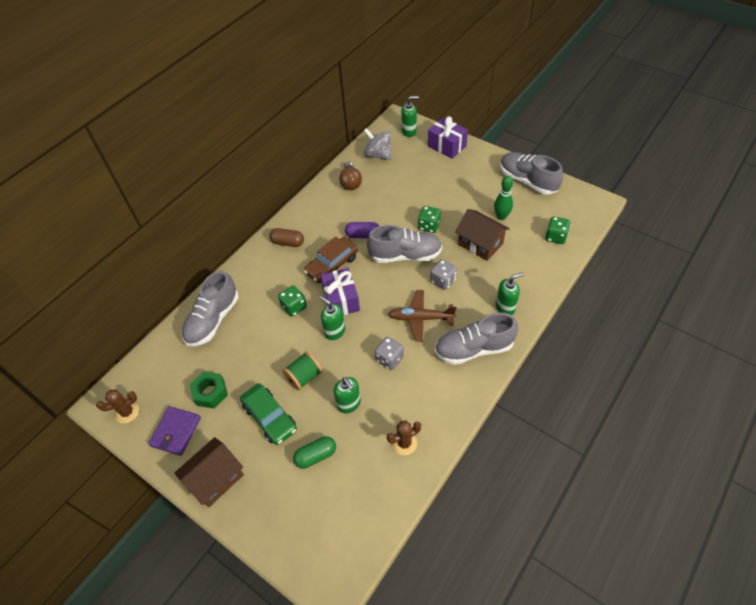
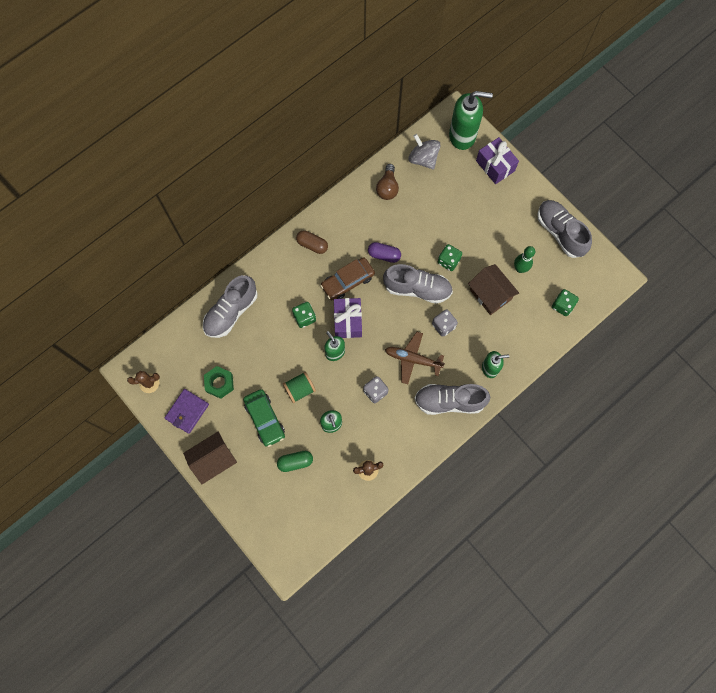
camera: 10 degrees right, 20 degrees up
green soap dispenser [401,96,419,137] -> green soap dispenser [449,91,493,150], size x1.77

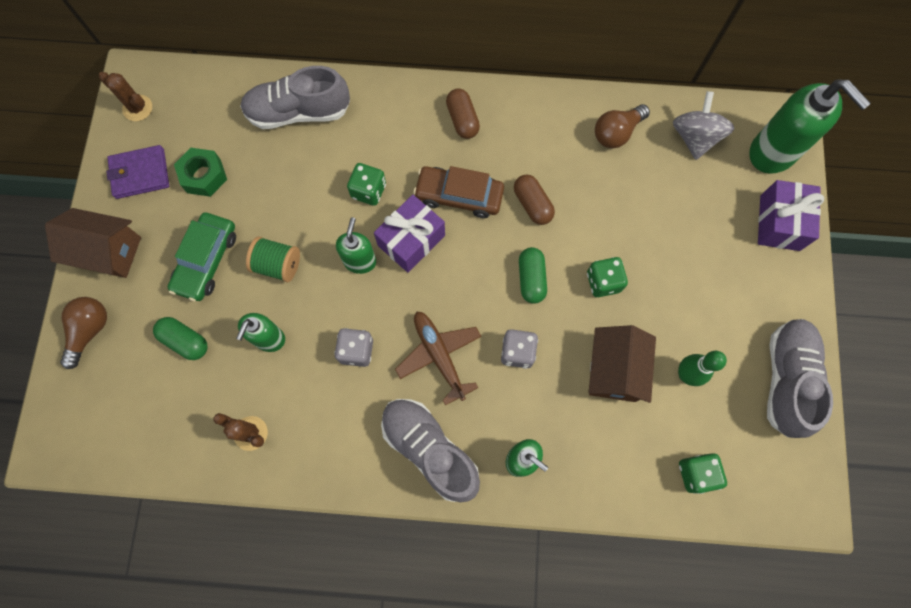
camera: 45 degrees right, 0 degrees up
purple capsule [368,242,401,263] -> brown capsule [514,175,555,225]
grey shoe [383,264,453,304] -> green capsule [519,247,547,304]
none -> brown light bulb [60,297,107,369]

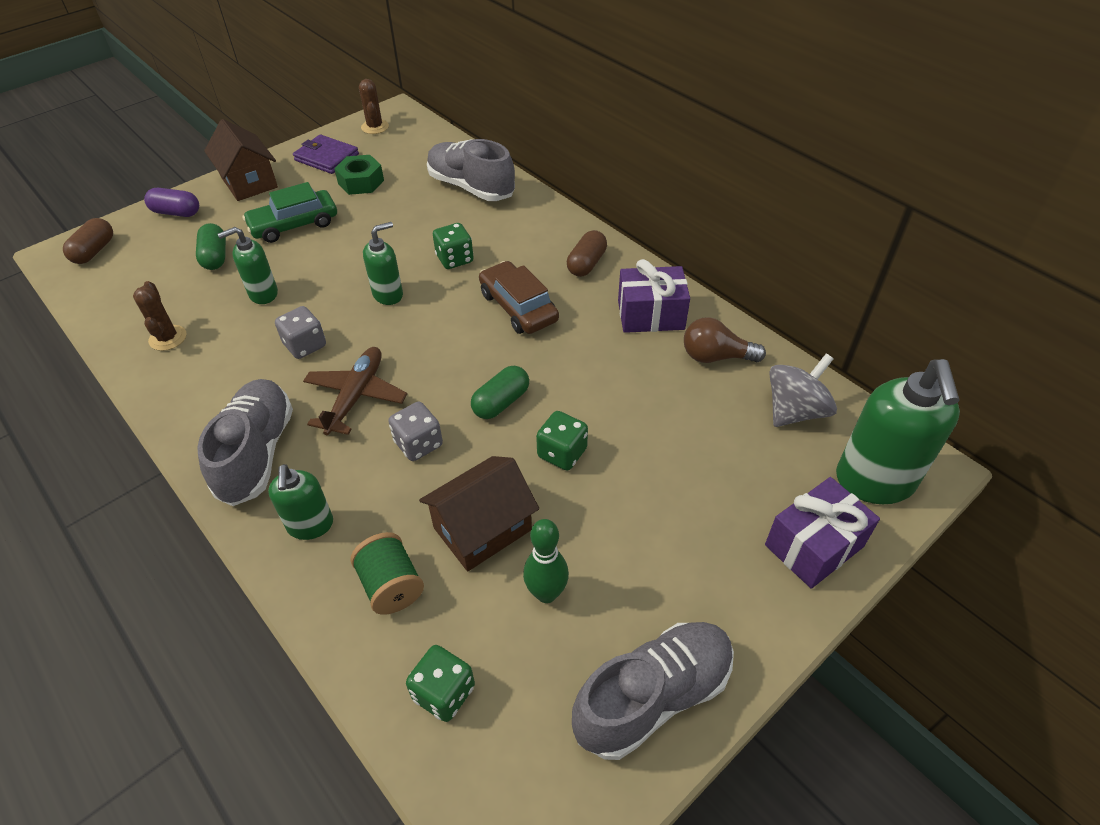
camera: 45 degrees right, 25 degrees down
brown light bulb [60,297,107,369] -> purple capsule [144,188,199,217]
green spool [246,236,300,282] -> green spool moved to [350,532,424,615]
purple gift [374,194,445,273] -> purple gift moved to [618,259,690,333]
brown capsule [514,175,555,225] -> brown capsule moved to [63,218,113,264]

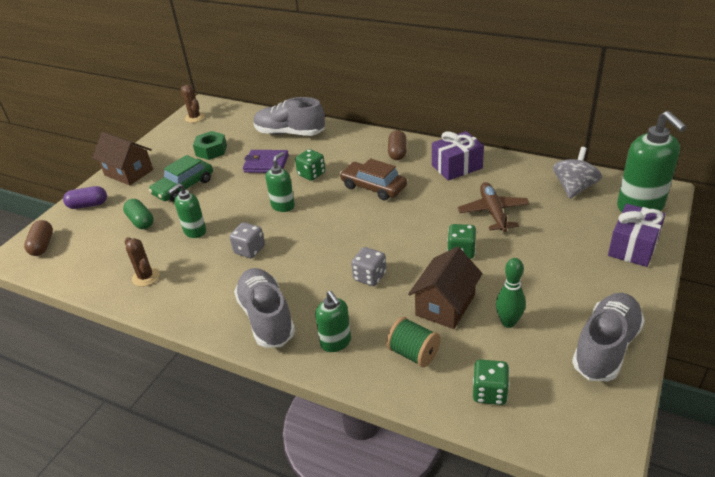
camera: 20 degrees left, 10 degrees down
purple wallet [293,134,359,174] -> purple wallet moved to [243,150,289,173]
brown plane [303,347,407,435] -> brown plane moved to [457,182,530,232]
green capsule [471,366,529,419] -> none
brown light bulb [684,317,766,363] -> none

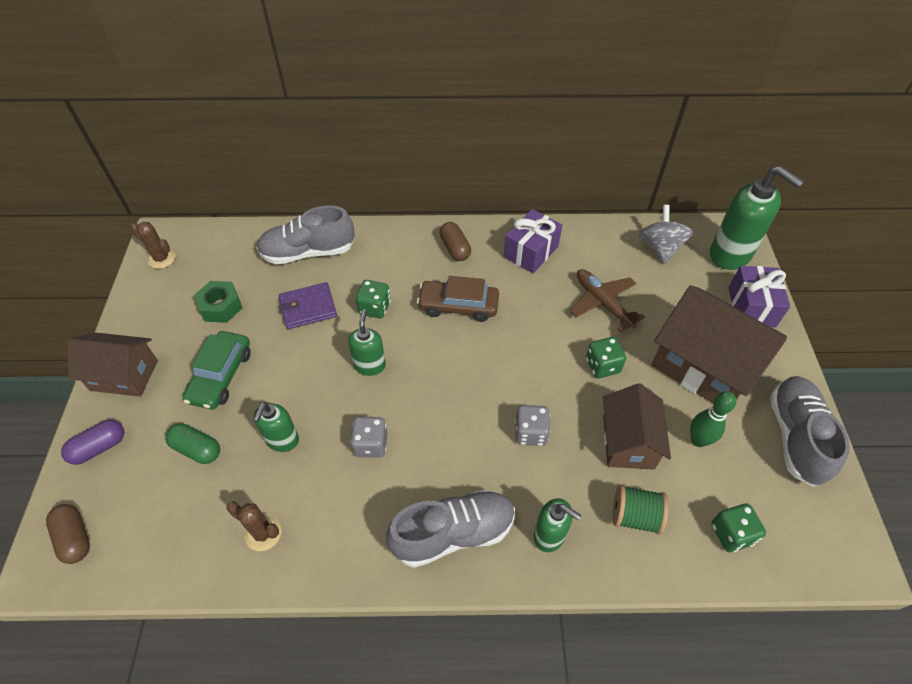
camera: 30 degrees left, 15 degrees up
grey shoe [234,268,295,347] -> grey shoe turned 120 degrees clockwise [386,489,515,568]
none -> brown house [651,285,787,404]

